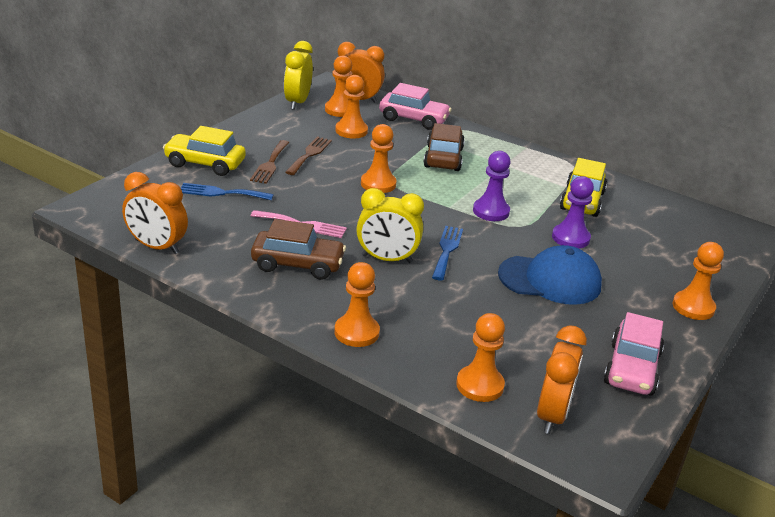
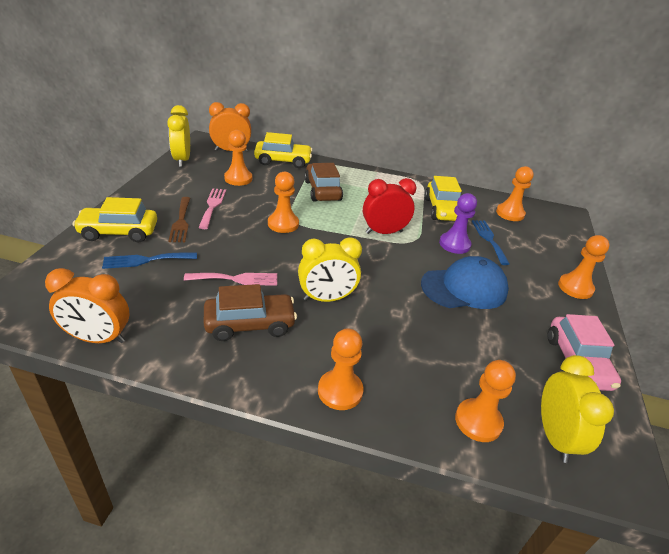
camera: 20 degrees left, 5 degrees up
brown fork [285,136,332,175] -> pink fork [198,188,226,229]
orange pawn [325,55,352,117] -> orange pawn moved to [496,166,534,221]
pink car [379,83,452,130] -> yellow car [254,132,313,168]
blue fork [432,226,463,281] -> blue fork moved to [472,220,510,265]
purple pawn [473,151,511,221] -> red clock [363,178,417,234]
orange clock [537,325,587,434] -> yellow clock [541,355,614,463]

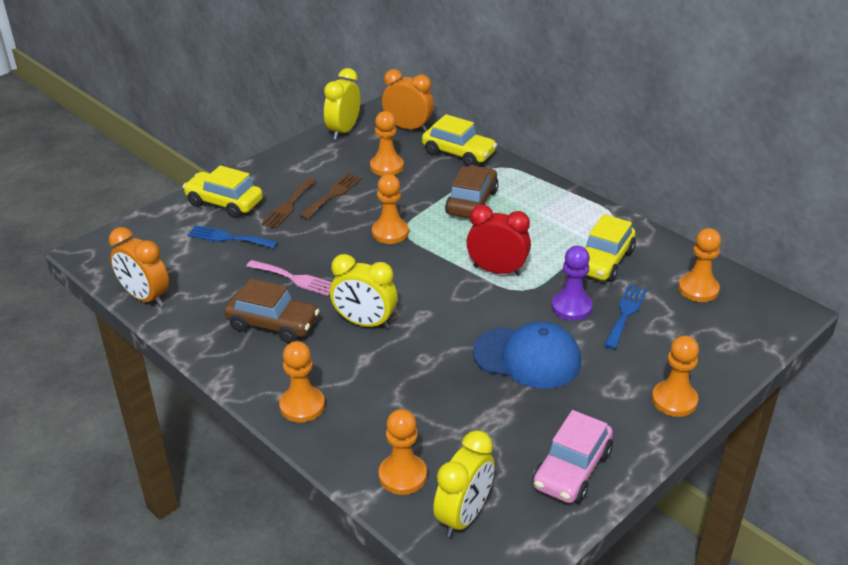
camera: 35 degrees right, 0 degrees up
pink fork [198,188,226,229] -> brown fork [300,173,362,219]

